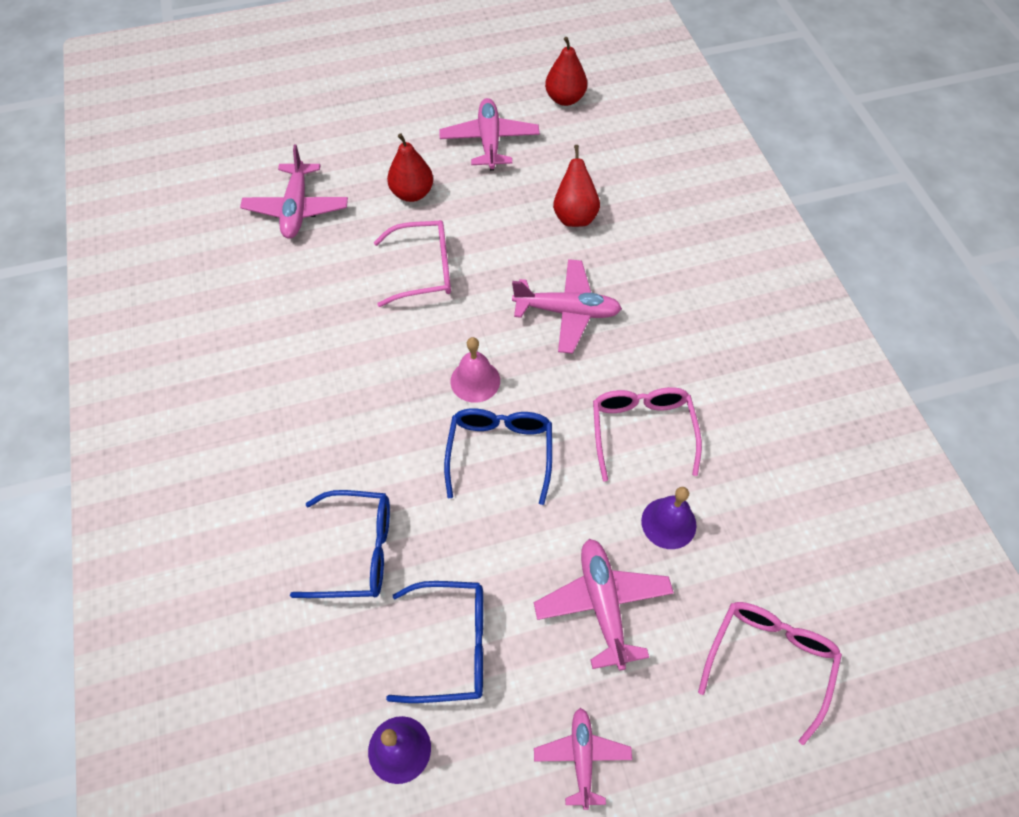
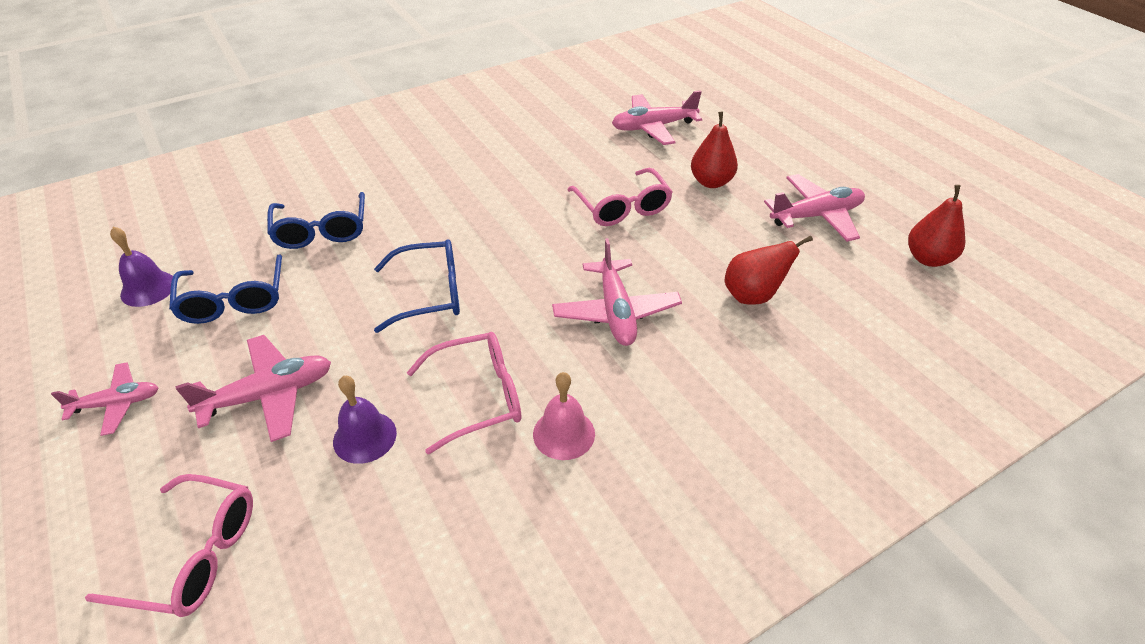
camera: 75 degrees right, 15 degrees down
pink bell [451,337,500,403] -> pink bell moved to [533,372,595,460]

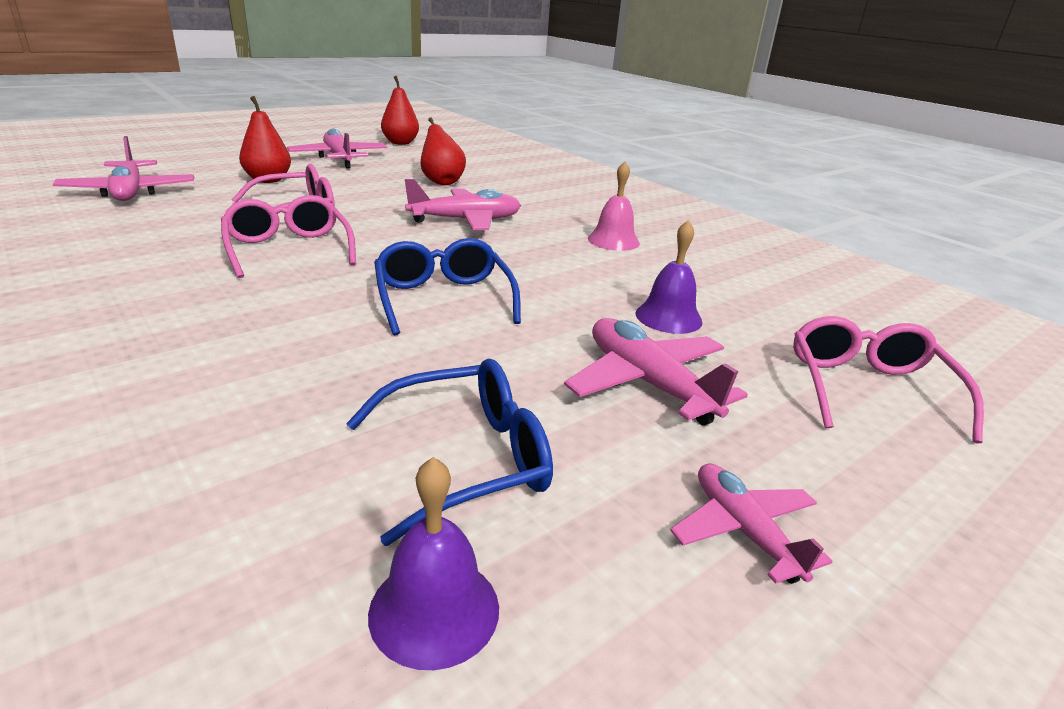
camera: 100 degrees left, 15 degrees down
blue glasses [267,192,365,249] -> none
pink glasses [407,332,521,454] -> pink glasses moved to [221,195,356,278]

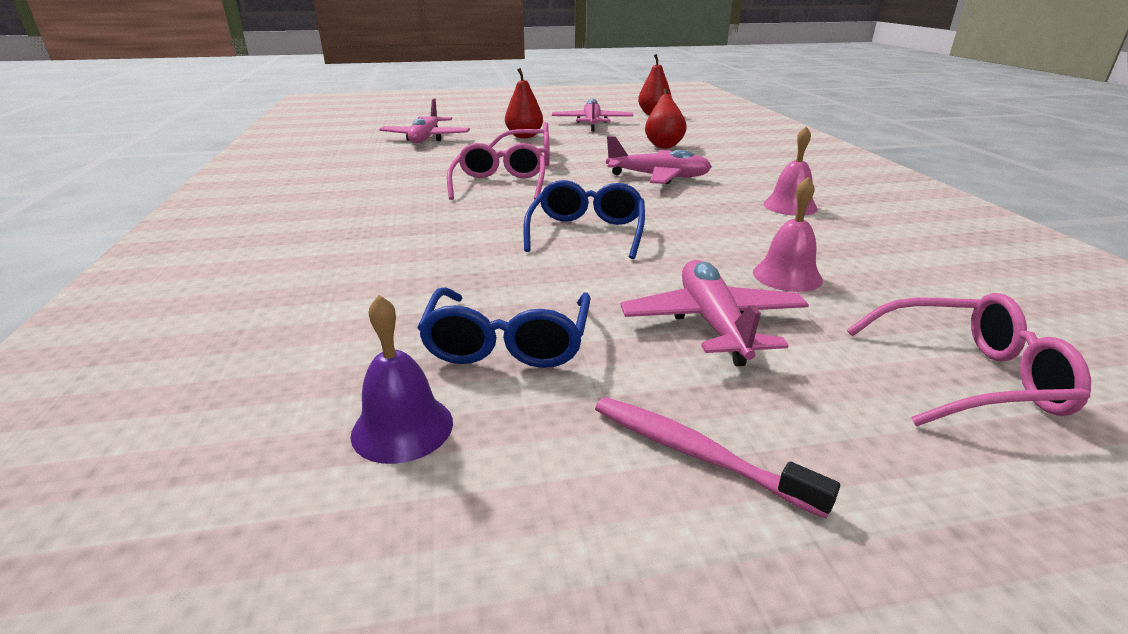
camera: 30 degrees right, 0 degrees up
blue glasses [346,359,553,546] -> blue glasses turned 90 degrees clockwise [417,288,591,368]
purple bell [636,220,702,334] -> pink bell [753,177,823,292]
pink plane [670,463,833,584] -> pink toothbrush [595,397,840,519]
pink glasses [793,316,984,443] -> pink glasses turned 60 degrees clockwise [847,293,1091,426]

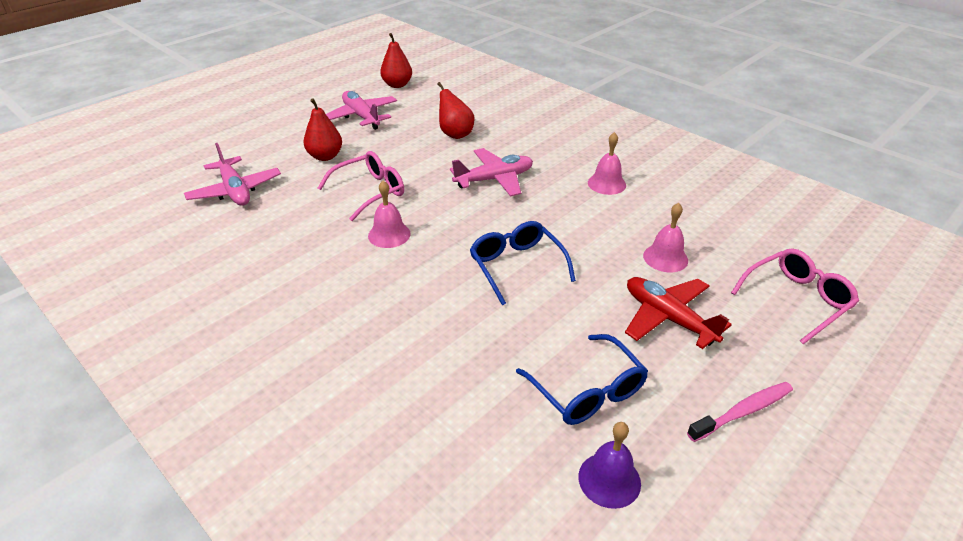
camera: 35 degrees left, 10 degrees up
pink glasses [447,143,545,200] -> pink bell [368,181,411,248]
pink toothbrush [595,397,840,519] -> pink toothbrush turned 150 degrees clockwise [687,382,793,442]
pink plane [621,260,809,366] -> red plane [625,277,732,349]

